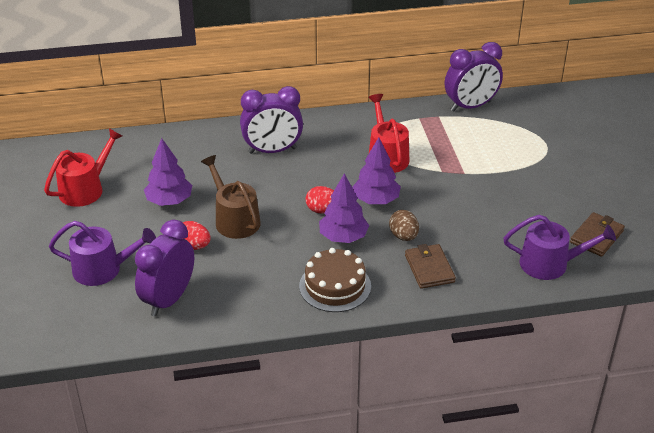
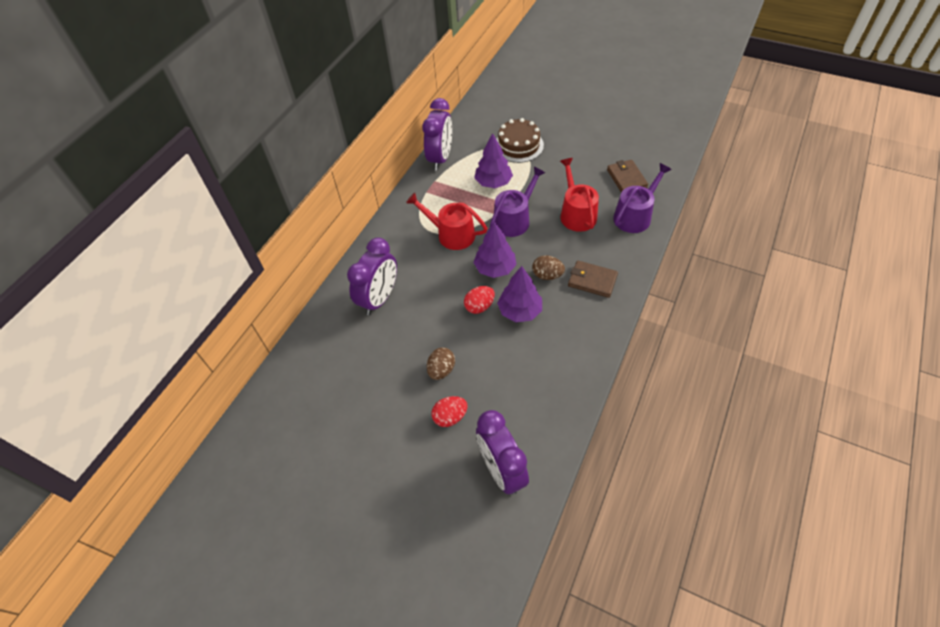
camera: 50 degrees left, 15 degrees up
red watering can [44,128,122,207] -> red watering can moved to [560,158,599,232]
purple watering can [49,221,156,286] -> purple watering can moved to [490,167,546,237]
purple tree [144,138,192,206] -> purple tree moved to [475,133,513,188]
brown watering can [201,155,261,239] -> brown egg [427,348,455,380]
brown cake [299,248,371,312] -> brown cake moved to [496,118,544,163]

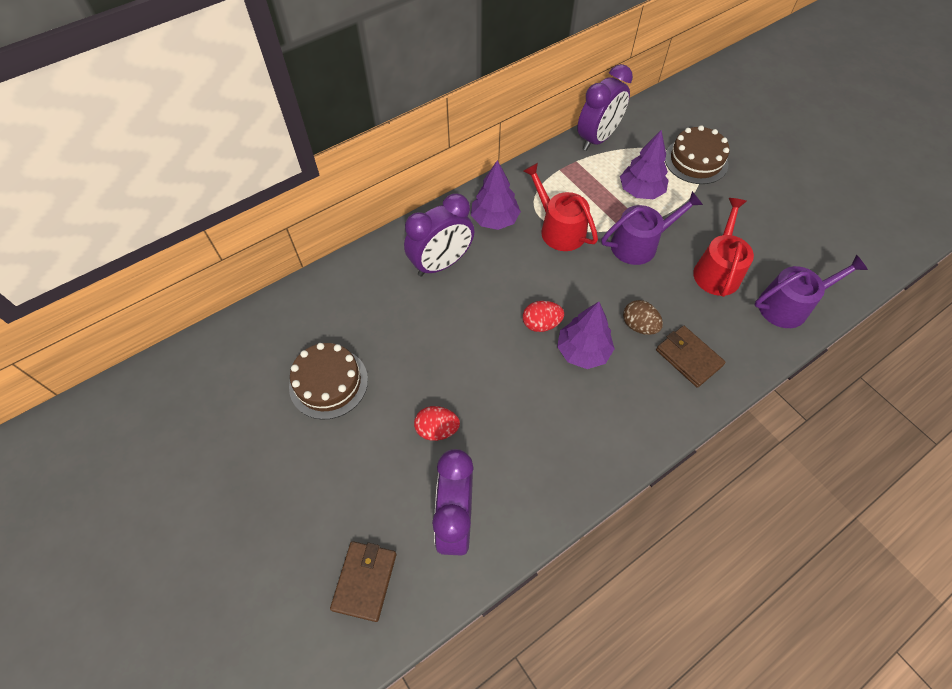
camera: 25 degrees right, 5 degrees up
brown egg [427,348,455,380] -> none
purple tree [473,221,516,278] -> purple tree moved to [471,160,521,230]
brown wallet [607,160,648,192] -> brown wallet moved to [330,541,397,622]
none -> brown cake [289,343,368,419]

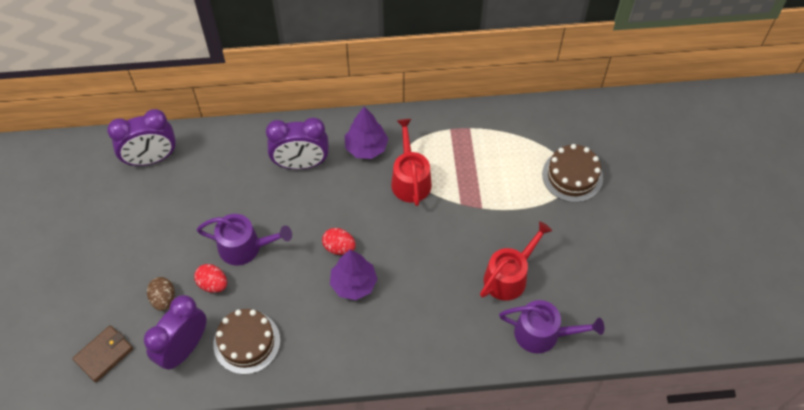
camera: 30 degrees right, 0 degrees up
brown cake [289,343,368,419] -> brown cake moved to [213,309,280,375]
purple clock [577,64,633,151] -> purple clock moved to [107,109,176,166]
purple watering can [601,191,703,265] -> purple watering can moved to [197,214,292,265]
purple tree [620,130,669,199] -> none
brown egg [623,300,663,335] -> brown egg moved to [147,277,175,311]
brown wallet [656,326,726,388] -> none

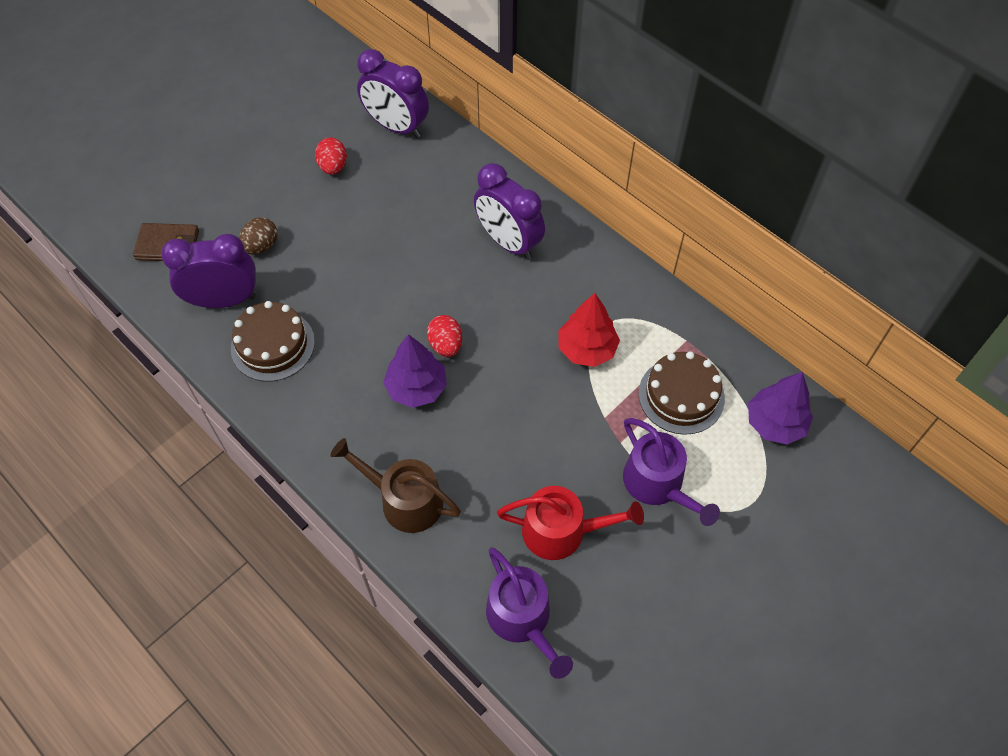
camera: 50 degrees right, 0 degrees up
red egg [194,264,227,293] -> red egg moved to [315,138,347,174]
purple watering can [197,214,292,265] -> purple watering can moved to [623,418,720,526]
purple tree [345,107,388,159] -> purple tree moved to [748,372,813,445]
red watering can [391,119,432,206] -> red tree [559,293,620,367]
brown cake [542,144,603,202] -> brown cake moved to [639,351,725,435]
none -> brown watering can [330,438,461,533]

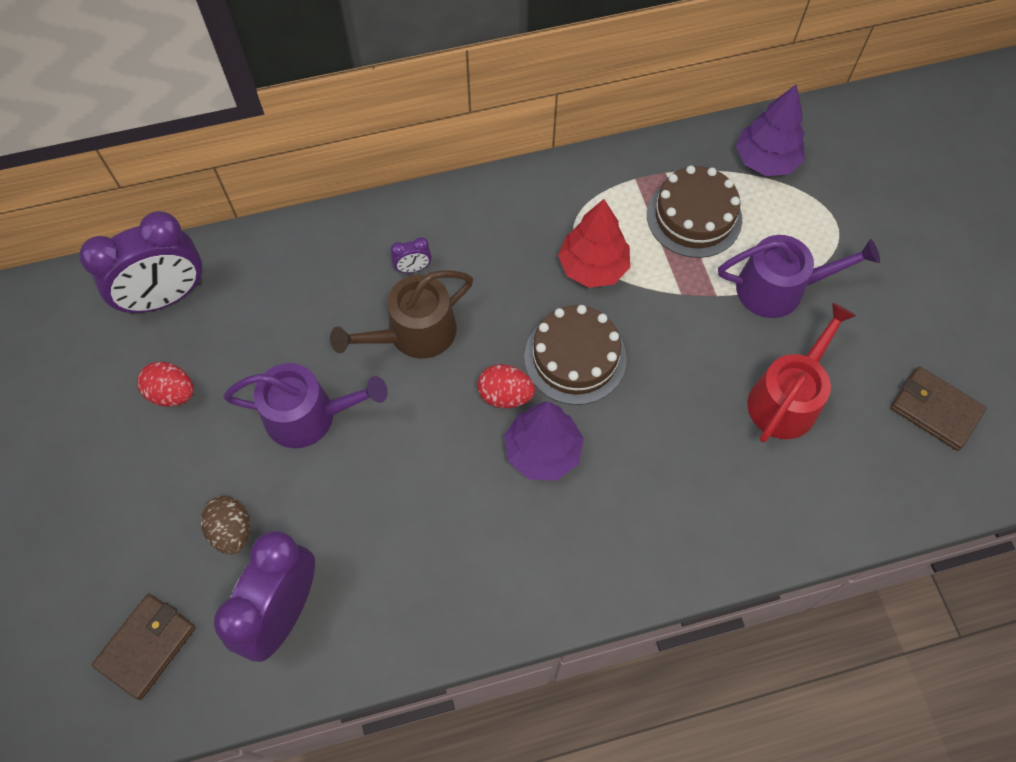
camera: 60 degrees left, 5 degrees up
brown cake [231,301,315,382] -> brown cake moved to [524,305,627,405]
brown watering can [330,438,461,533] -> brown watering can moved to [330,270,473,359]
purple clock [474,163,545,260] -> purple clock [391,237,432,273], size x0.41
purple watering can [486,548,573,679] -> purple watering can moved to [223,363,388,448]
none -> brown wallet [891,366,987,451]

